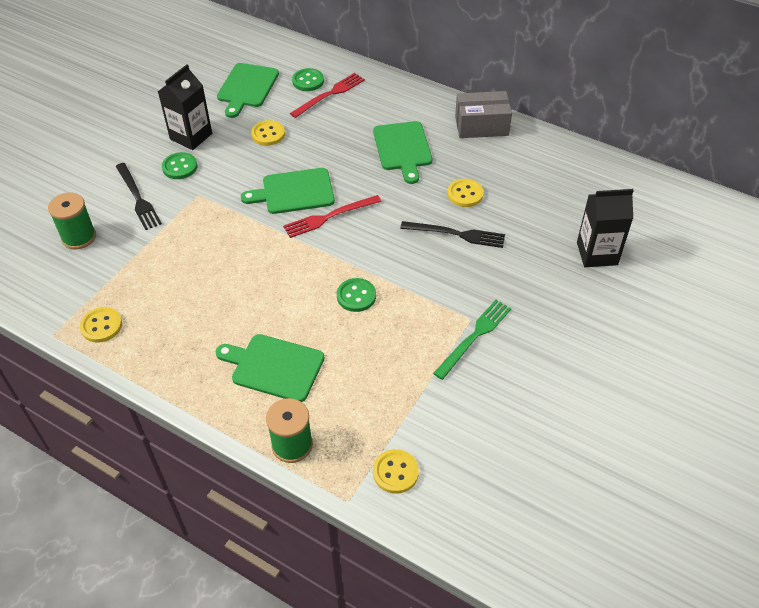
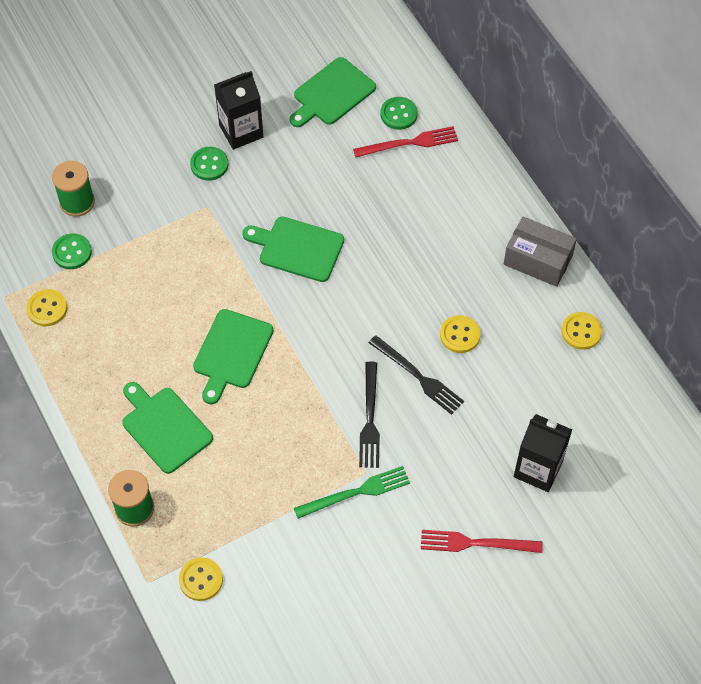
camera: 30 degrees right, 10 degrees up
black fork [116,163,162,230] -> black fork moved to [359,362,380,468]
yellow button [251,120,285,146] -> yellow button moved to [561,312,602,350]
red fork [283,195,382,238] -> red fork moved to [421,530,543,553]
green button [337,278,376,312] -> green button moved to [52,233,92,269]
green cutting board [373,121,432,184] -> green cutting board moved to [193,309,273,404]

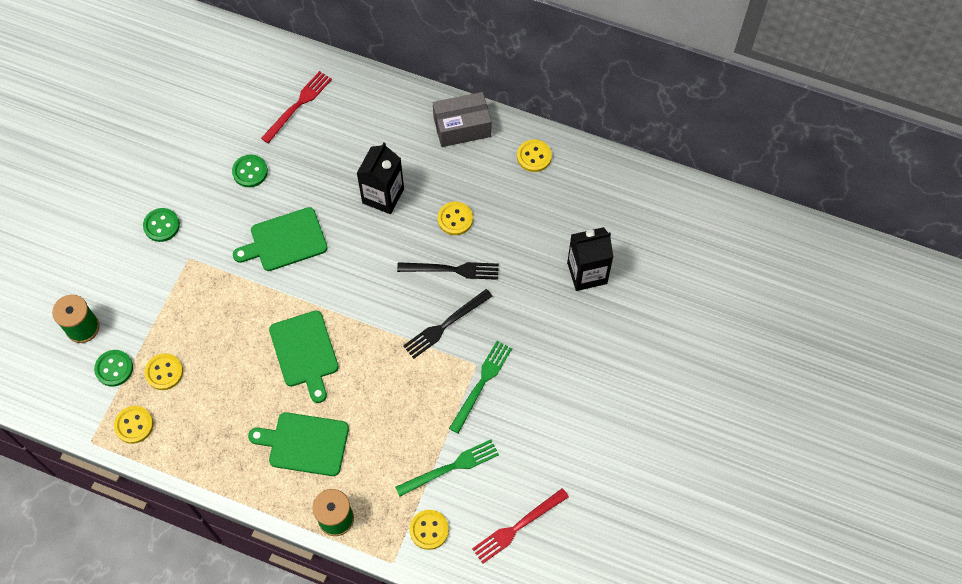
camera: 40 degrees left, 5 degrees up
black carton [214,71,263,150] -> black carton moved to [357,143,404,214]
green cutting board [289,57,376,127] -> none
black fork [359,362,380,468] -> black fork turned 90 degrees clockwise [403,289,493,359]
green button [380,97,418,130] -> green button moved to [232,155,268,187]
red fork [421,530,543,553] -> red fork moved to [472,488,569,564]
none -> yellow button [144,353,183,390]
none -> green fork [395,439,499,497]

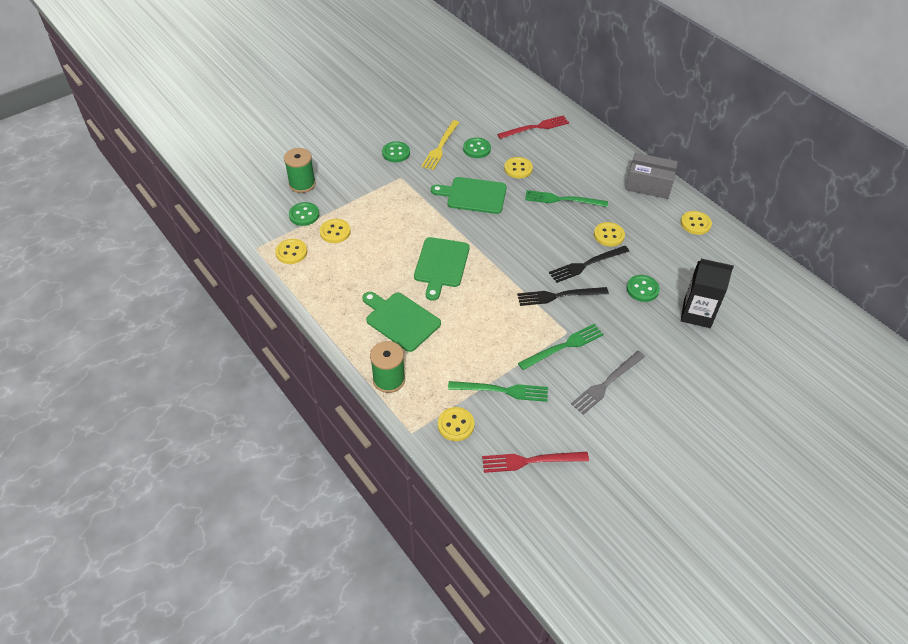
camera: 30 degrees right, 15 degrees down
black carton [357,143,404,214] -> green fork [525,190,608,207]
black fork [397,262,499,280] -> black fork turned 120 degrees clockwise [549,246,629,283]
none -> yellow fork [421,120,460,170]
none -> yellow button [504,157,533,178]
none -> grey fork [571,351,645,415]
none -> green button [626,275,660,302]

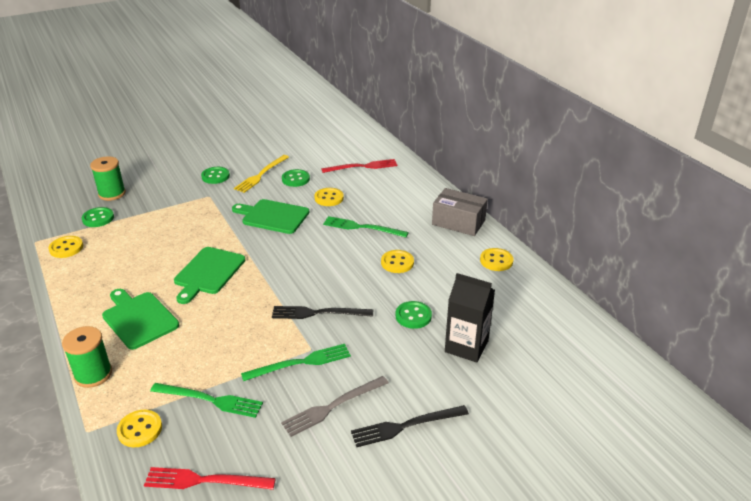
camera: 10 degrees right, 15 degrees down
yellow button [320,219,351,243] -> none
black fork [549,246,629,283] -> black fork moved to [351,405,469,447]

